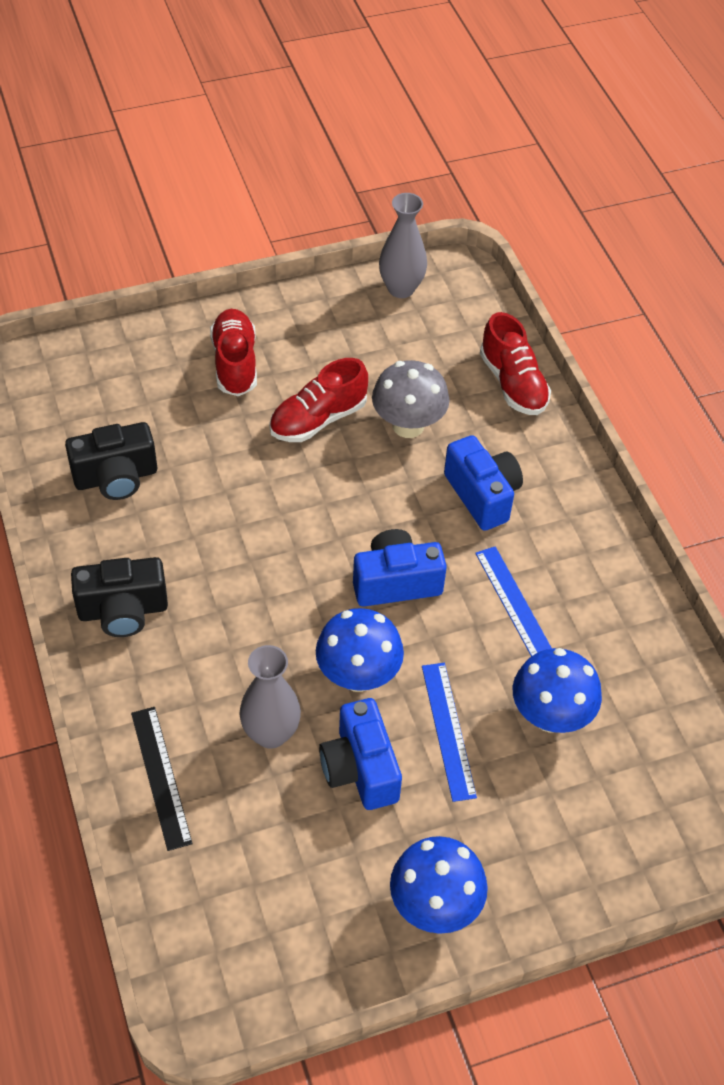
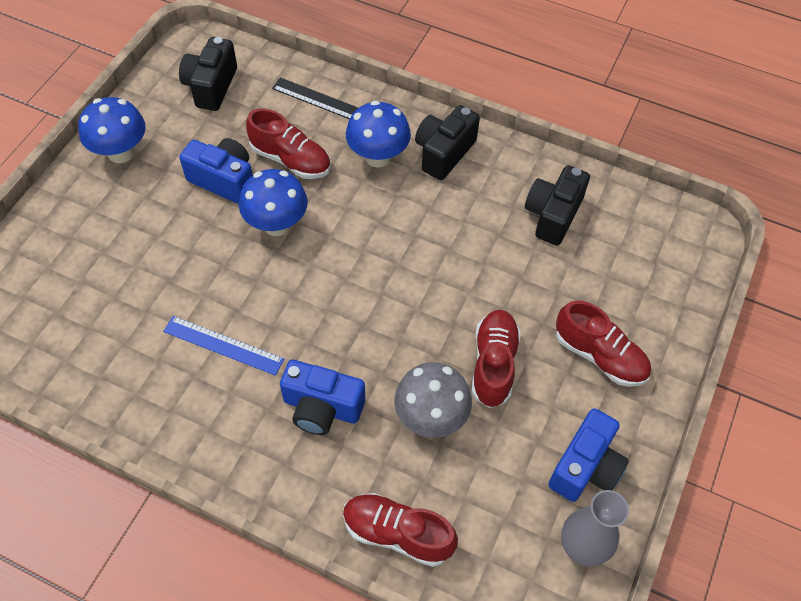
camera: 135 degrees right, 5 degrees up
grey vase [240,645,301,749] -> red shoe [246,108,331,179]
blue camera [353,529,447,607] -> blue camera moved to [548,408,629,502]
blue ruler [422,663,477,802] -> none
blue mushroom [513,648,602,733] -> blue mushroom moved to [346,101,411,168]
none -> black camera [179,37,237,111]

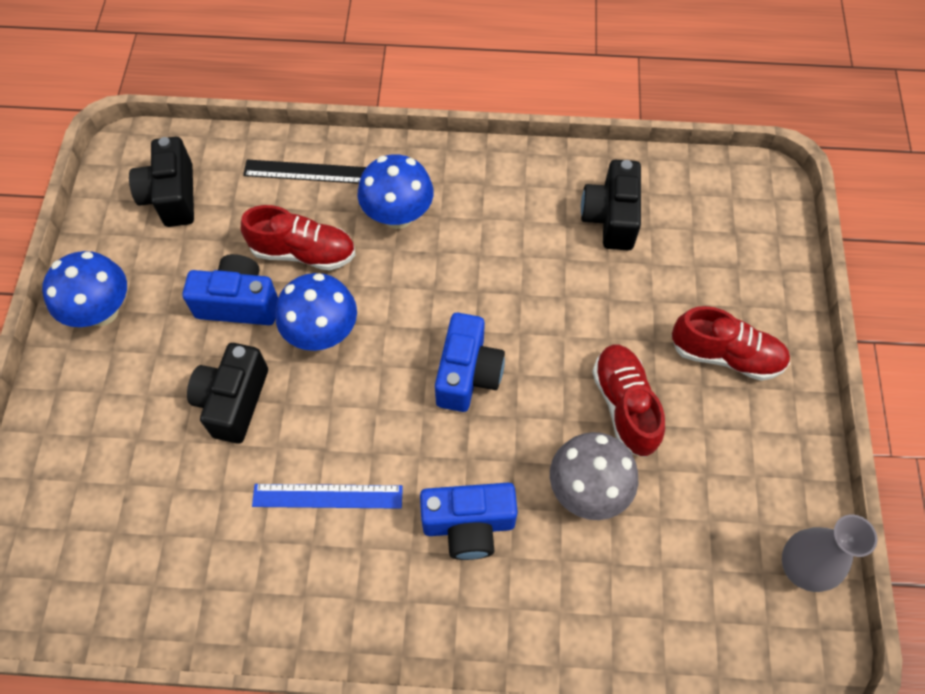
camera: 20 degrees left, 5 degrees up
red shoe [343,493,458,567] -> none
black camera [415,105,480,180] -> black camera moved to [187,343,268,444]
blue camera [548,408,629,502] -> blue camera moved to [435,313,505,412]

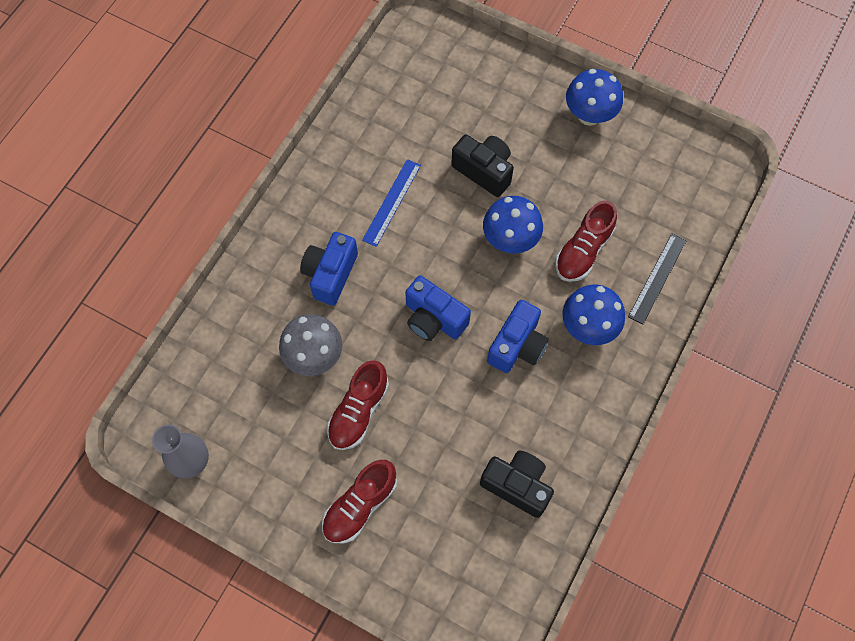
camera: 115 degrees right, 5 degrees up
black camera [129,137,194,227] -> none
blue camera [182,254,278,325] -> blue camera moved to [487,300,549,373]
red shoe [592,345,665,457] -> red shoe turned 105 degrees clockwise [327,360,389,450]

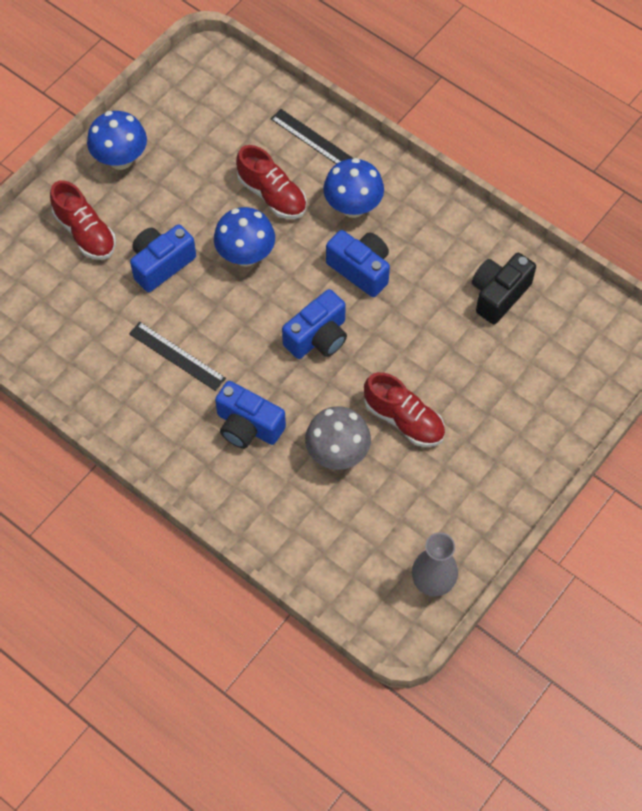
camera: 80 degrees left, 5 degrees down
red shoe [322,460,397,544] -> red shoe moved to [50,180,116,260]
blue ruler [362,159,421,247] -> black ruler [129,322,226,391]
black camera [451,134,514,197] -> blue camera [130,224,196,292]

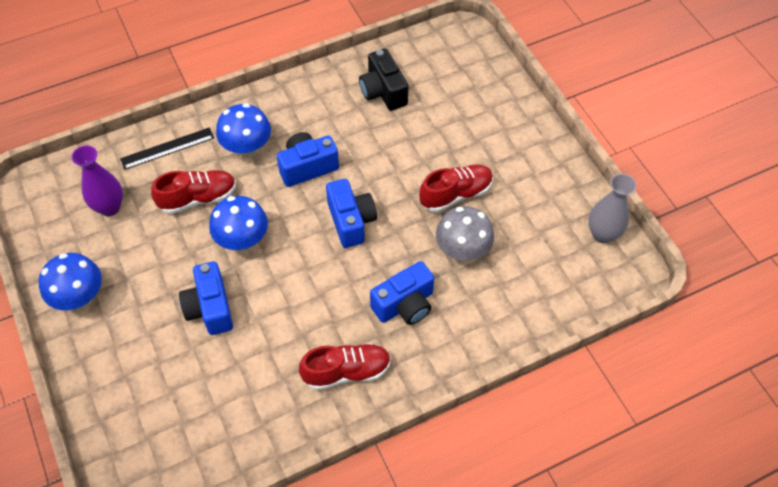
camera: 65 degrees left, 5 degrees down
red shoe [50,180,116,260] -> red shoe moved to [299,343,391,390]
black ruler [129,322,226,391] -> none
none -> purple vase [72,145,123,216]

